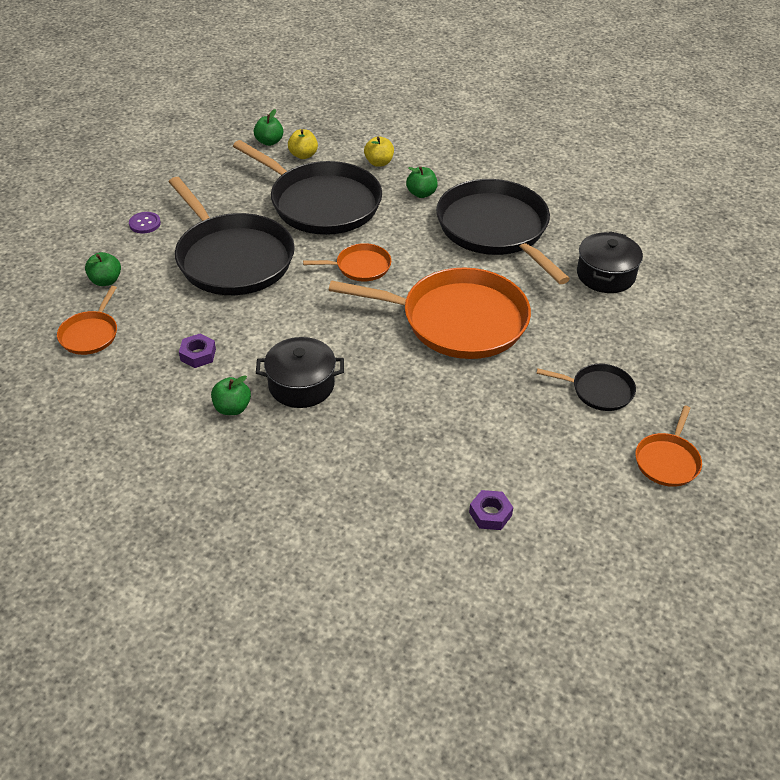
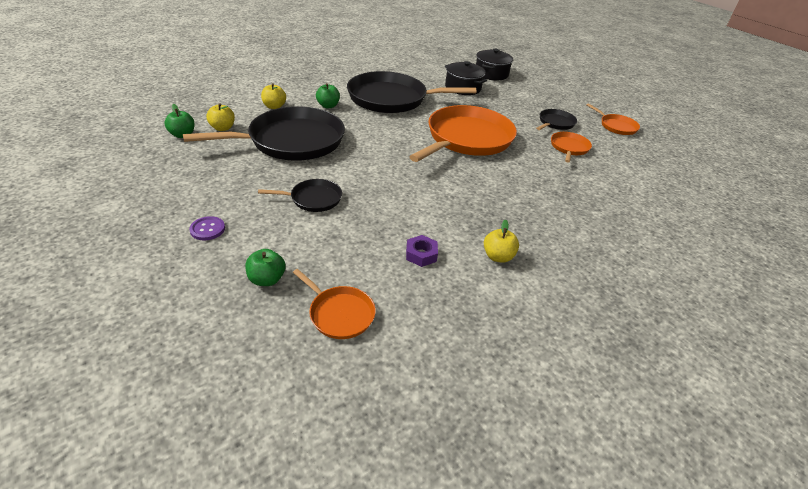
camera: 65 degrees left, 5 degrees down
black pan [169,177,295,295] -> black pan [258,179,342,212], size x0.46
green apple [211,375,251,415] -> yellow apple [484,220,519,263]
black pot [256,337,344,408] -> black pot moved to [476,49,513,80]
orange pan [303,243,391,281] -> orange pan moved to [551,132,592,163]
purple nut [469,490,513,530] -> none

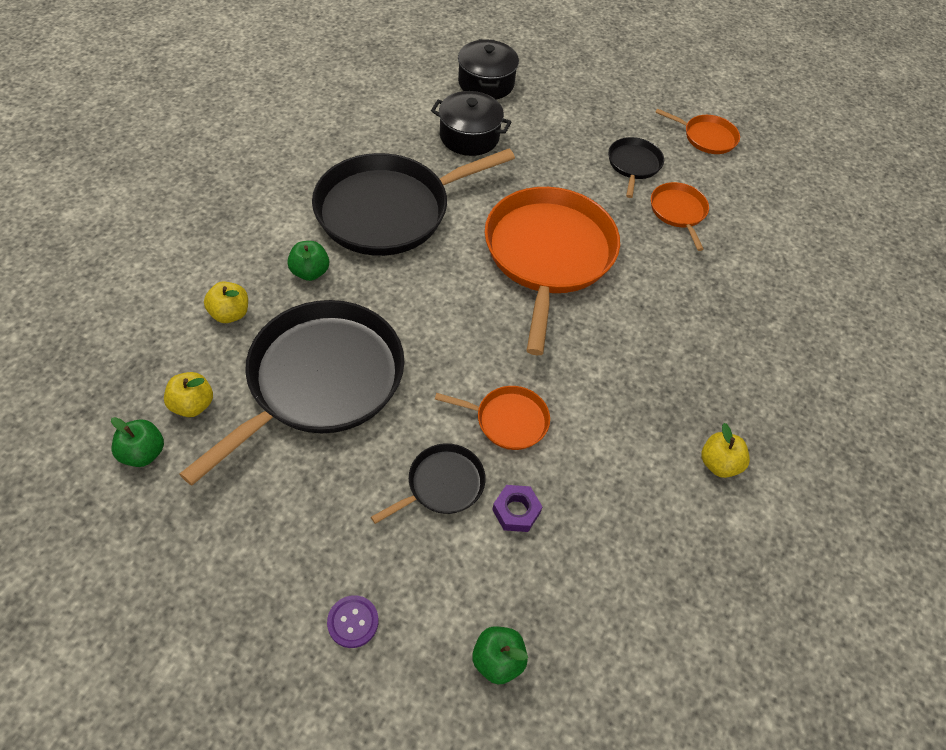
camera: 30 degrees left, 15 degrees up
orange pan [293,269,376,339] -> orange pan moved to [435,386,550,450]
purple nut [406,235,438,267] -> purple nut moved to [492,485,542,532]

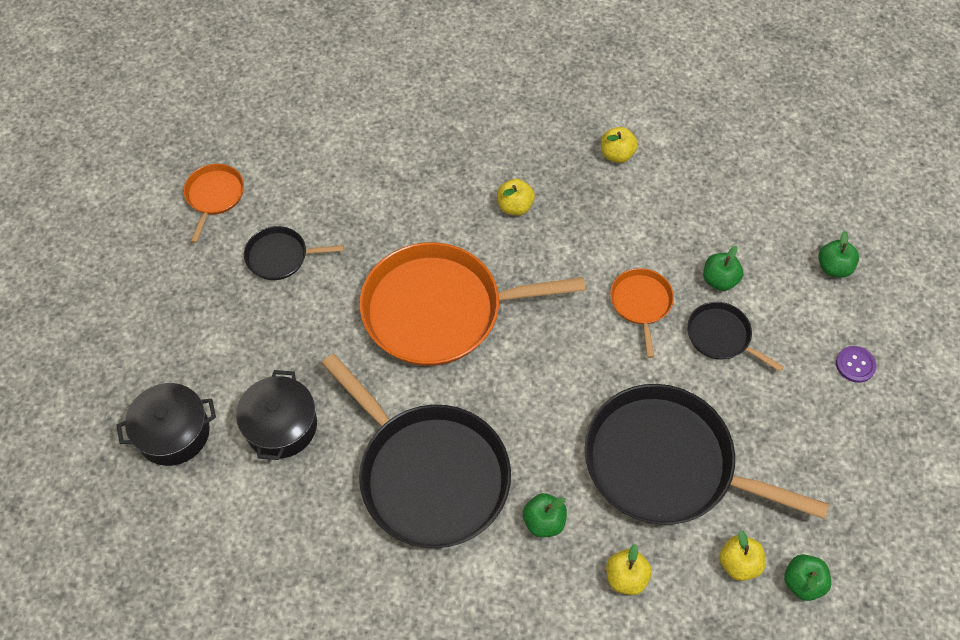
camera: 100 degrees left, 5 degrees up
purple nut [492,485,542,532] -> green apple [703,246,743,291]
orange pan [651,182,709,251] -> none
none -> yellow apple [497,179,535,215]

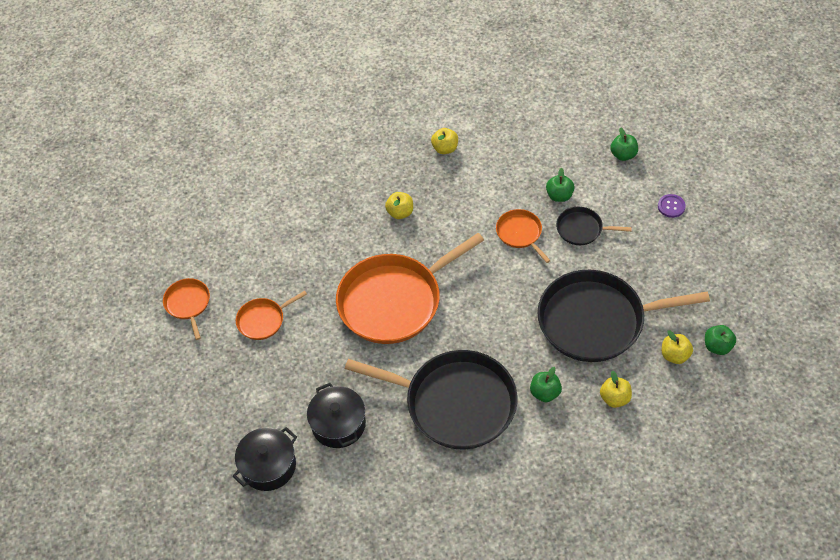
camera: 25 degrees left, 5 degrees down
black pan [244,226,344,280] -> orange pan [236,291,307,340]

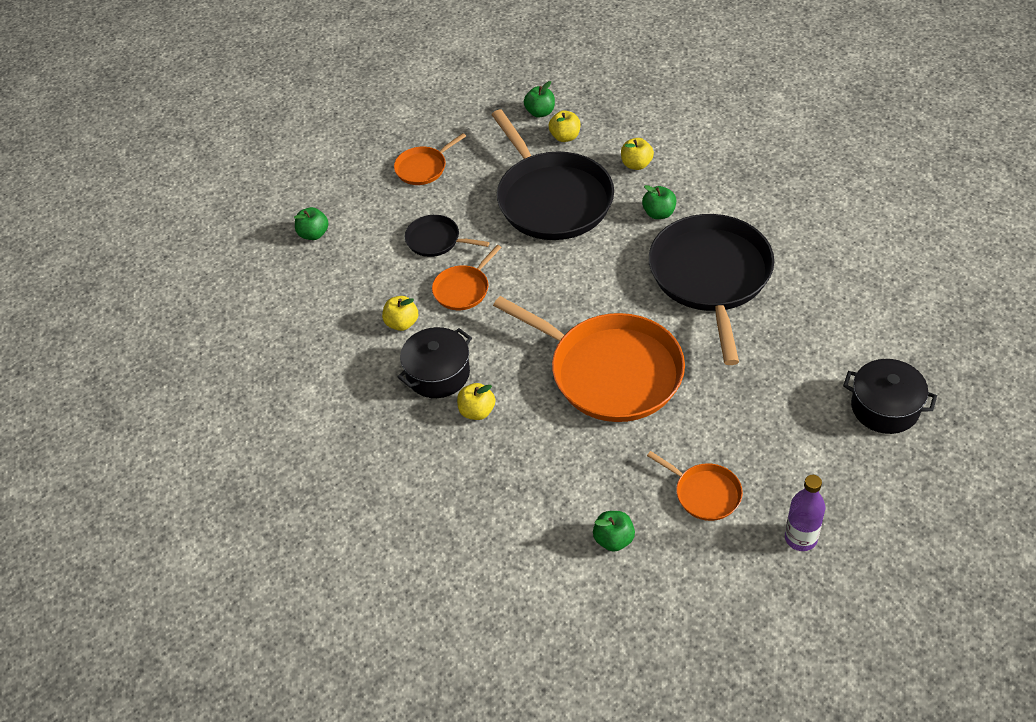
camera: 110 degrees left, 5 degrees down
orange pan [163,278,210,340] -> orange pan moved to [394,133,466,185]
black pot [307,383,366,448] -> black pot moved to [398,327,472,398]
yellow apple [431,128,458,154] -> yellow apple moved to [382,296,418,331]
green apple [546,168,575,202] -> green apple moved to [593,511,635,552]
black pan [556,207,632,245] -> black pan turned 120 degrees clockwise [405,215,490,257]
purple button [658,194,686,218] -> none
none -> purple bottle [785,475,825,551]

